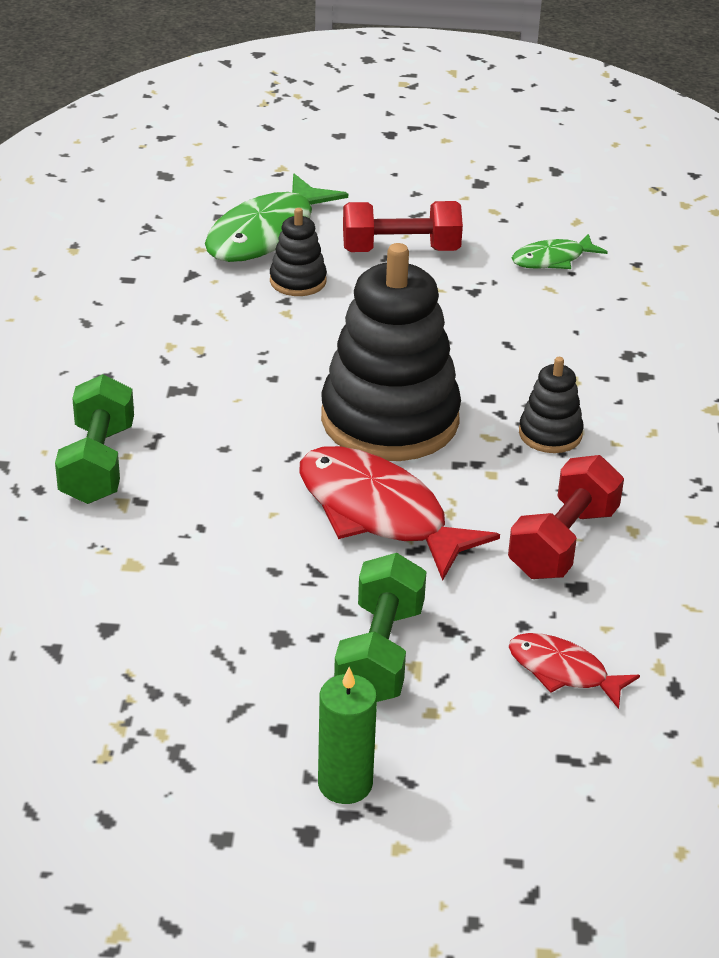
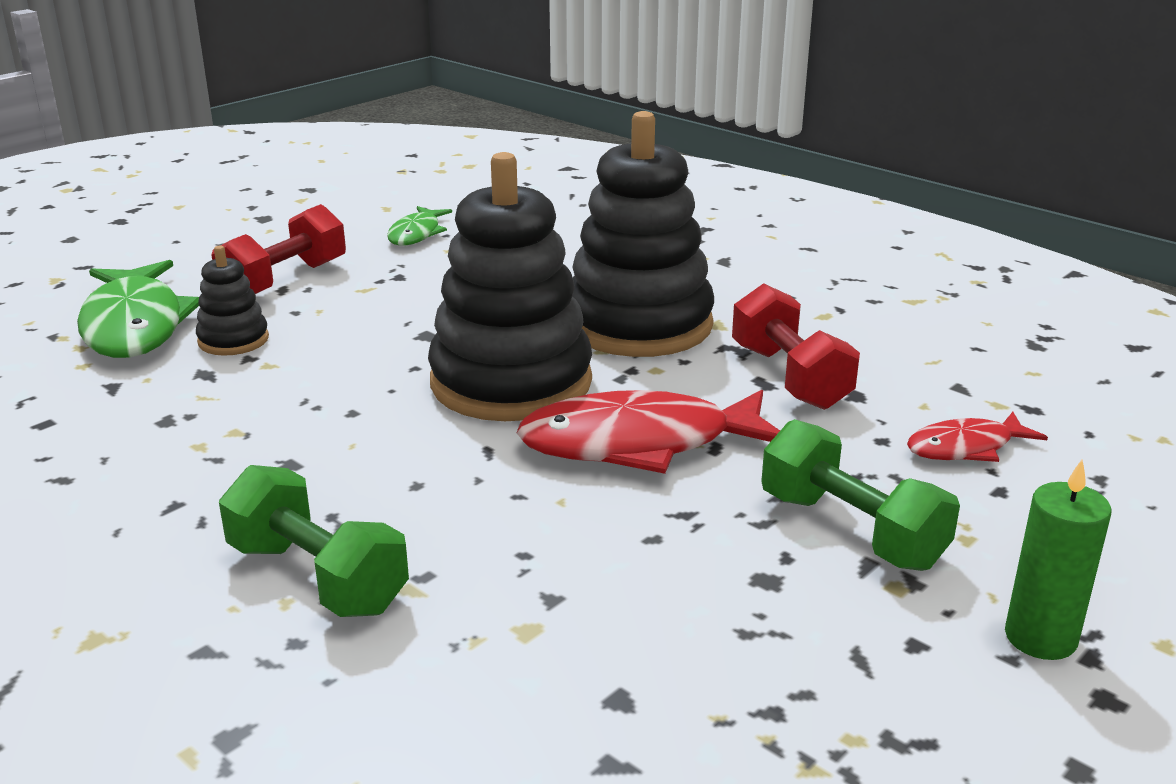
camera: 50 degrees left, 10 degrees down
black stacking toy [519,357,584,453] -> black stacking toy [572,111,714,357], size x2.19

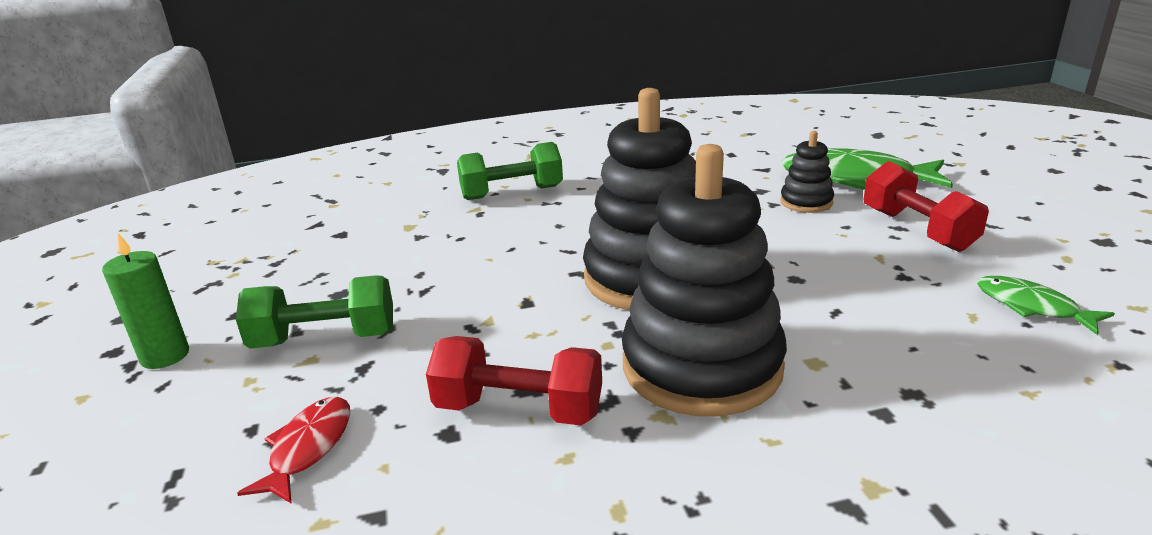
camera: 125 degrees right, 0 degrees up
red fish [517,390,780,474] -> none

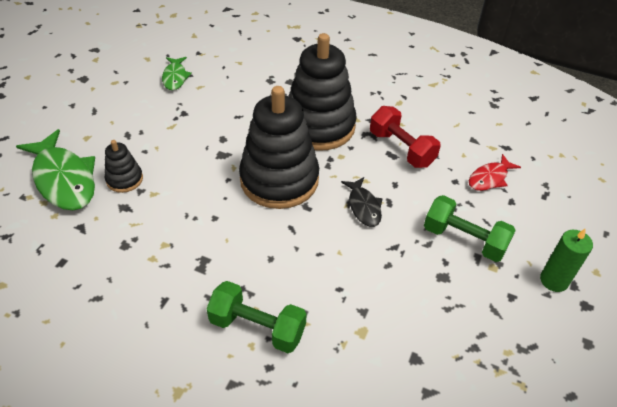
camera: 145 degrees left, 20 degrees up
red dumbbell [864,161,989,252] -> none
none -> black fish [341,177,383,227]

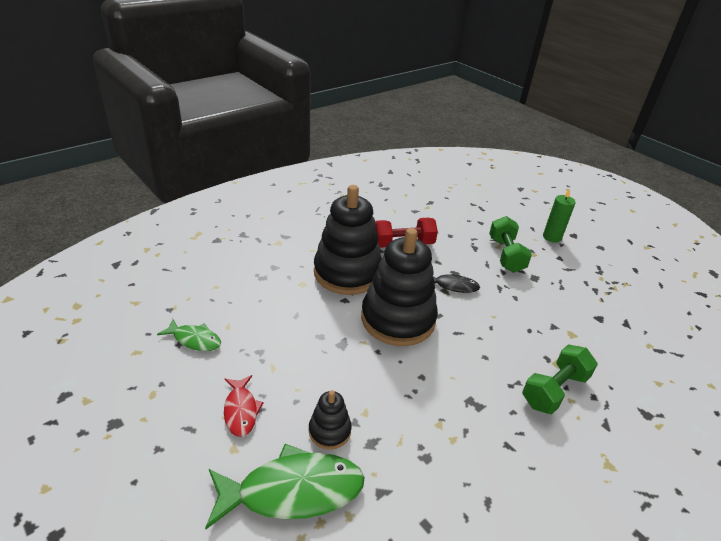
camera: 65 degrees left, 10 degrees down
green dumbbell [424,195,516,262] -> green dumbbell turned 60 degrees counterclockwise [489,216,532,273]
red fish [469,154,521,191] -> red fish moved to [224,375,264,437]

